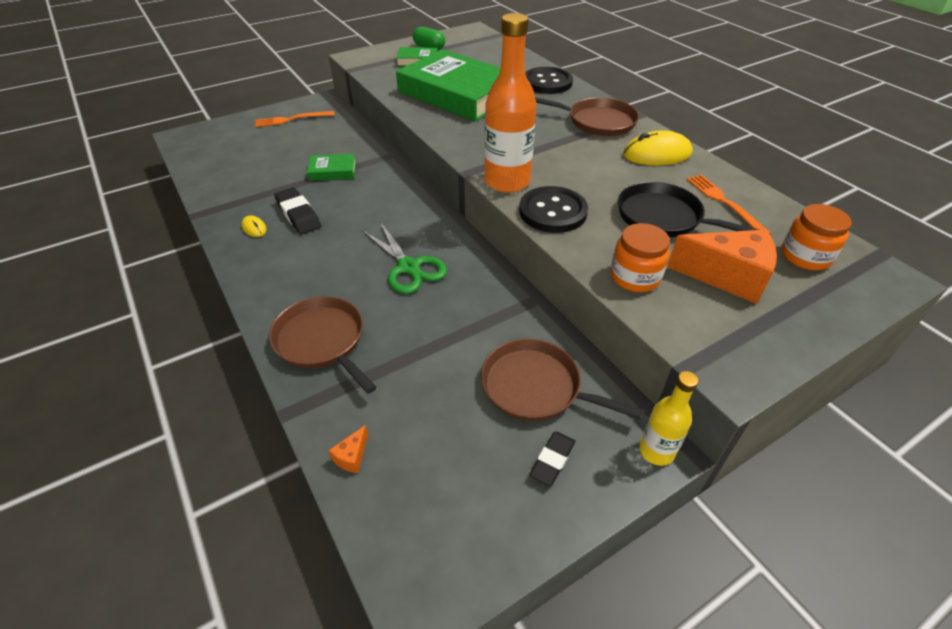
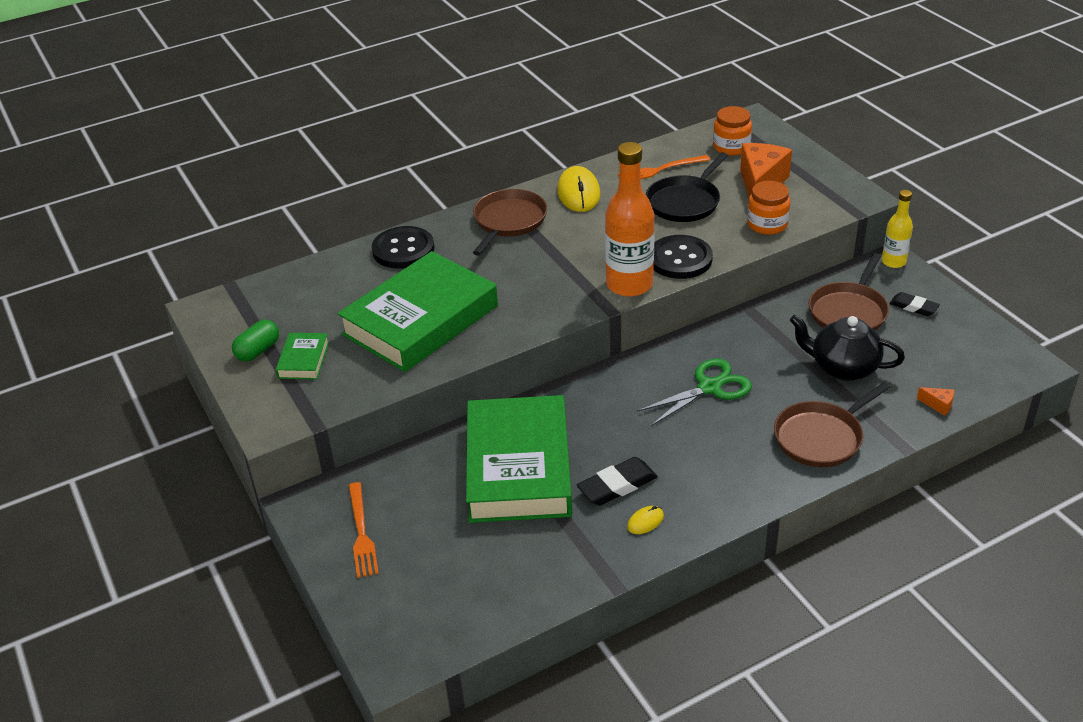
camera: 85 degrees left, 5 degrees down
green book [307,154,356,181] -> green book [466,395,572,523], size x2.37
none -> black teapot [790,315,905,381]

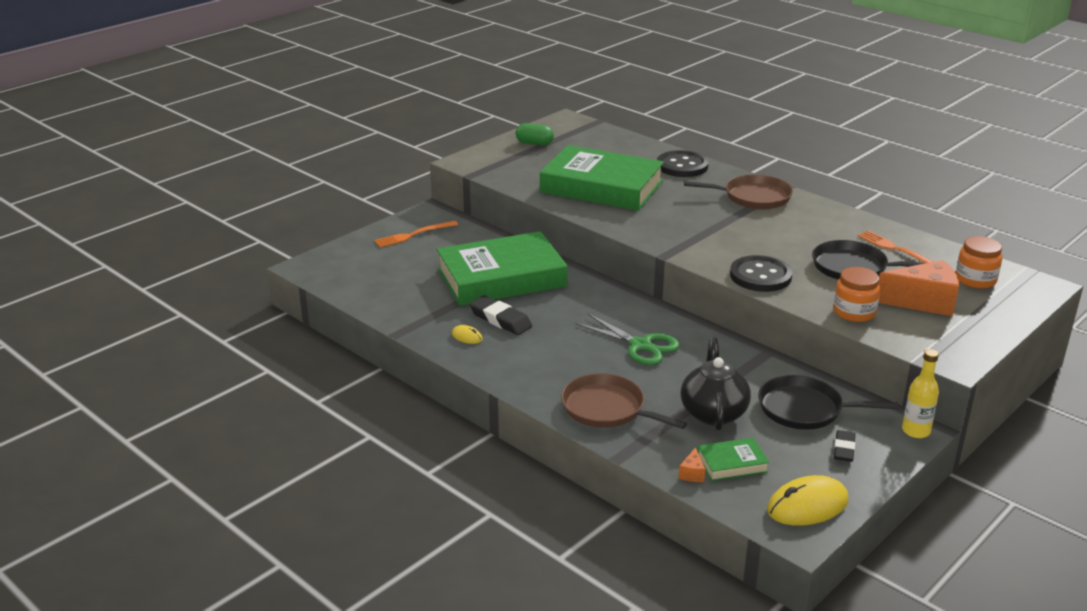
camera: 70 degrees right, 10 degrees down
green book [275,333,329,380] -> green book moved to [698,437,769,481]
yellow mouse [557,166,601,212] -> yellow mouse moved to [767,475,848,526]
orange bottle [605,142,655,297] -> none
brown pan [809,253,889,331] -> black pan [758,375,898,430]

